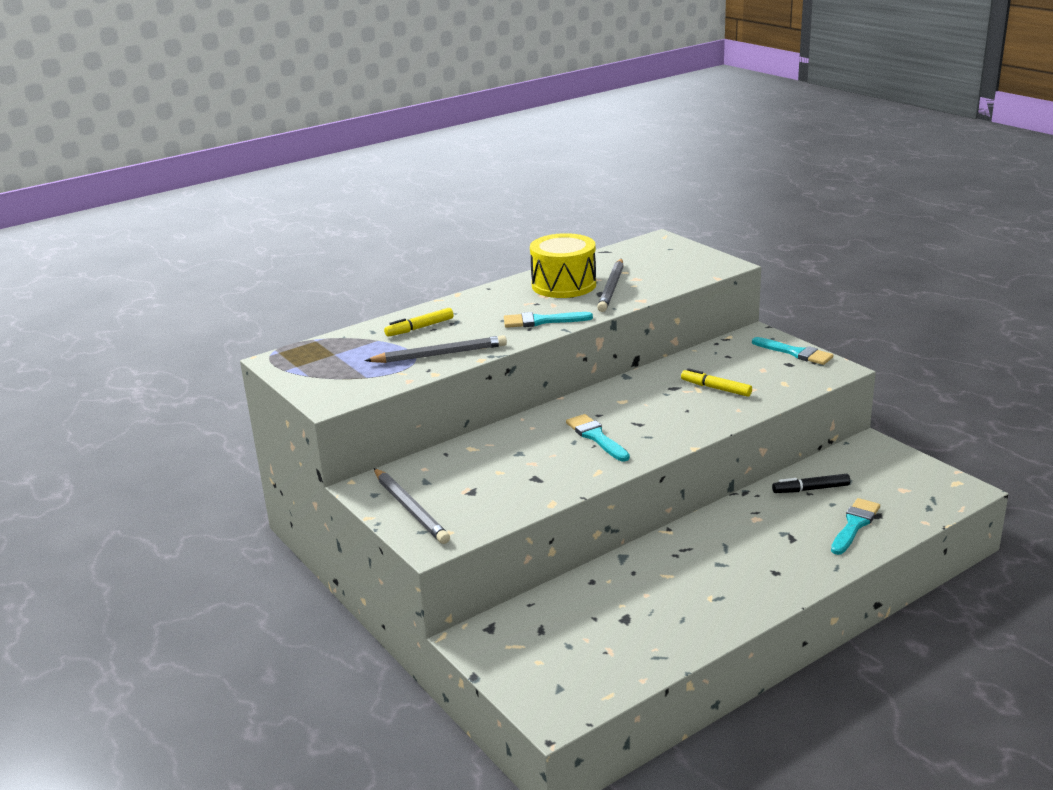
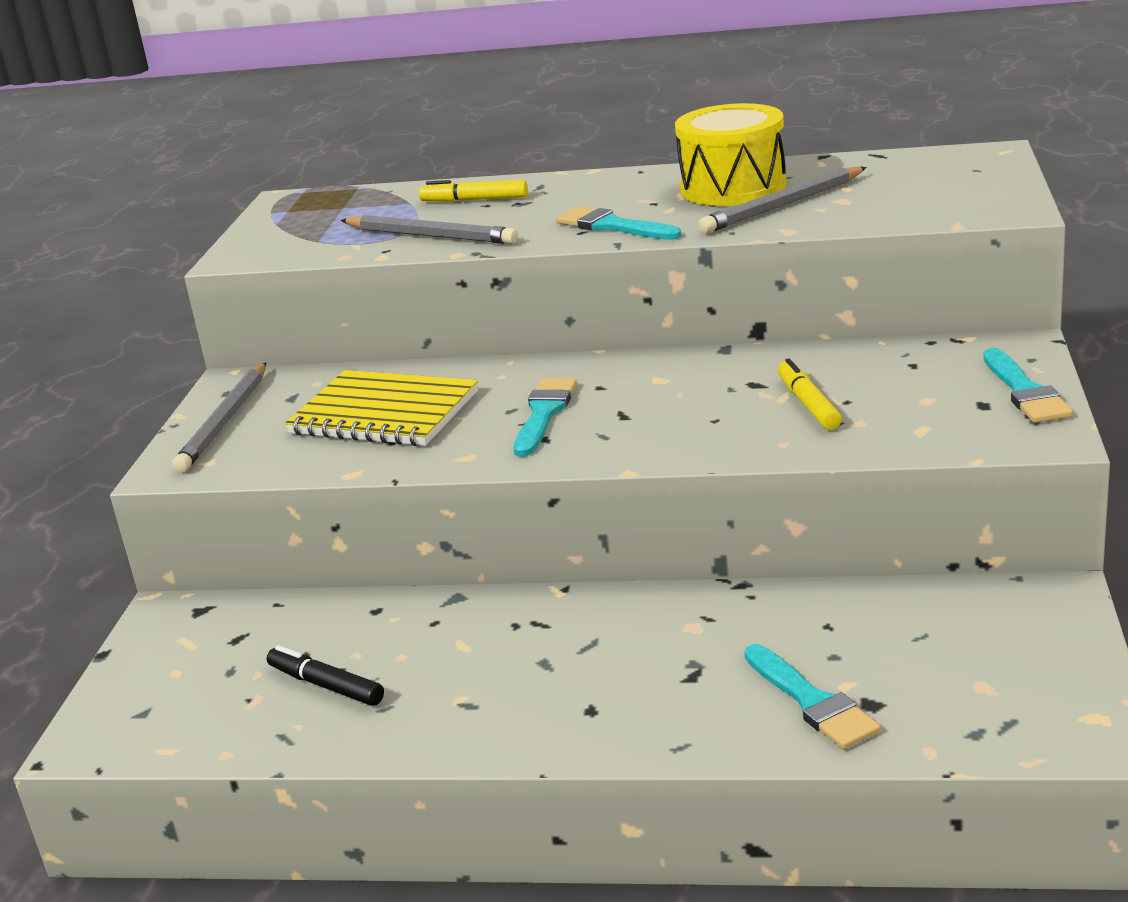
camera: 45 degrees right, 0 degrees up
black marker [772,474,850,493] -> black marker moved to [267,645,384,706]
turquoise brush [831,498,880,555] -> turquoise brush turned 75 degrees clockwise [744,644,880,749]
none -> yellow notebook [285,370,478,446]

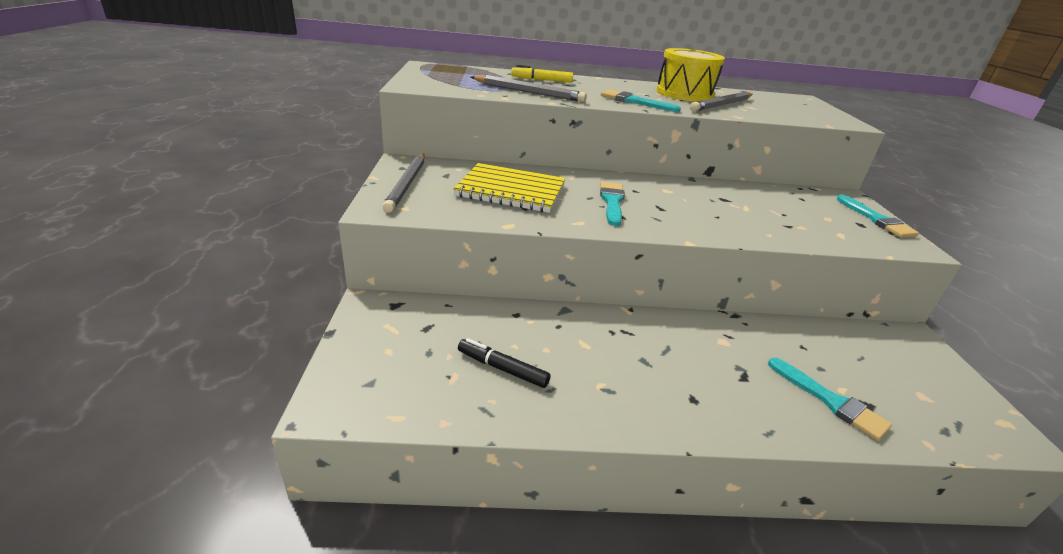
camera: 15 degrees left, 5 degrees up
yellow marker [778,358,842,430] -> none

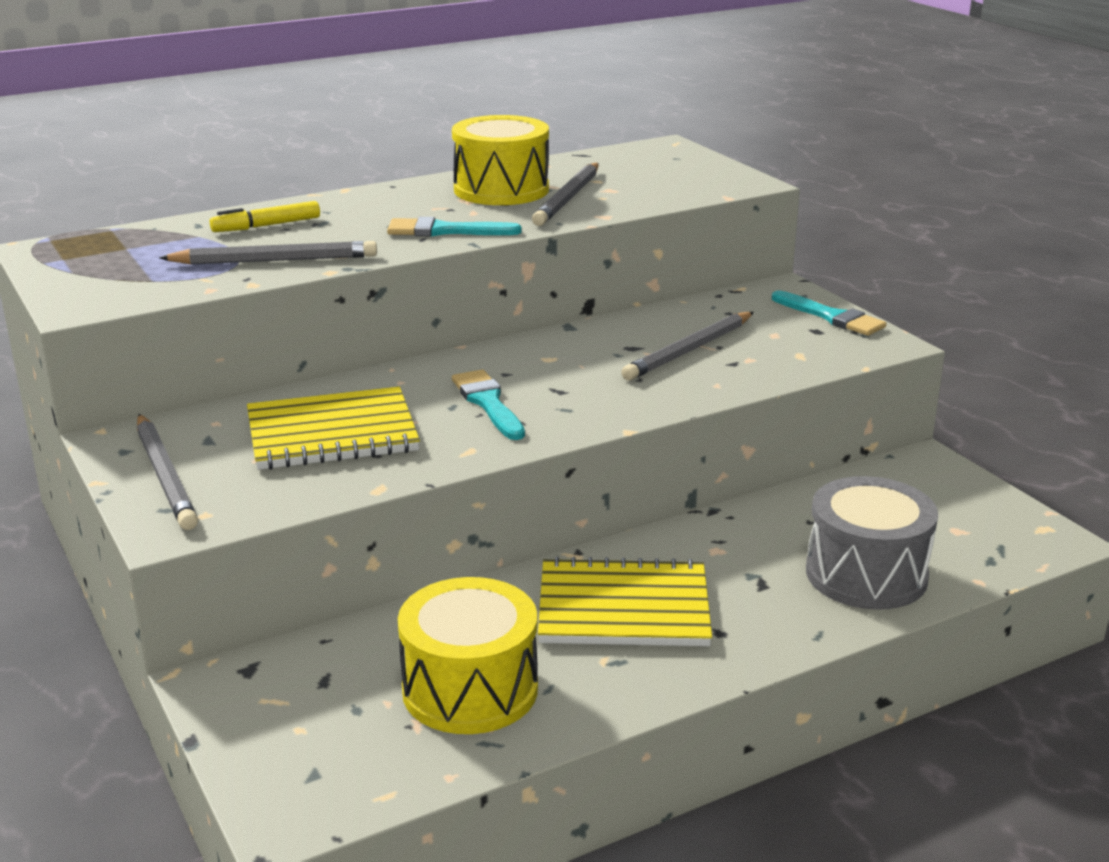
camera: 25 degrees left, 5 degrees down
black marker [458,338,551,388] -> yellow drum [398,577,538,734]
turquoise brush [768,358,892,441] -> grey drum [806,476,938,610]
none -> yellow notebook [538,557,712,646]
none -> grey pencil [621,312,754,381]

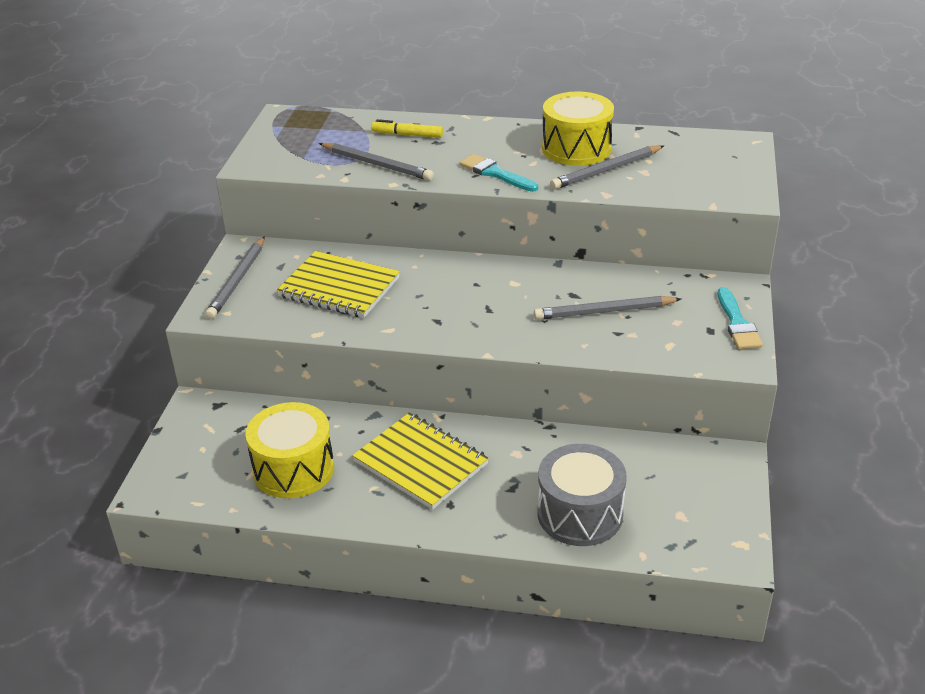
camera: 40 degrees right, 10 degrees up
turquoise brush [452,370,525,440] -> none

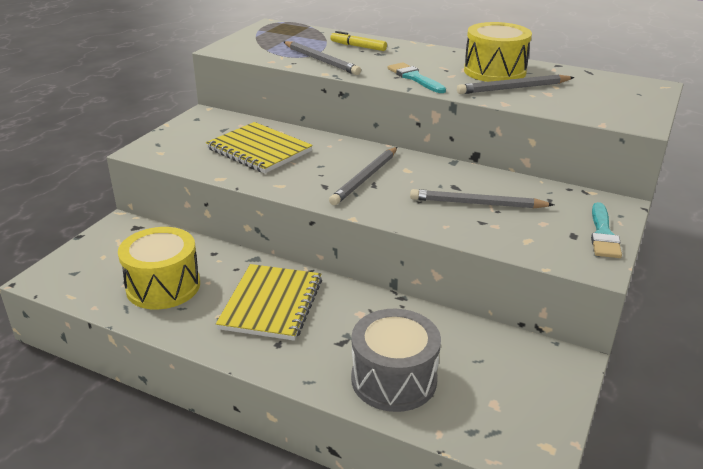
camera: 15 degrees right, 5 degrees down
grey pencil [205,236,265,319] -> grey pencil moved to [329,147,397,205]
yellow notebook [352,412,489,510] -> yellow notebook turned 45 degrees clockwise [216,264,322,341]

